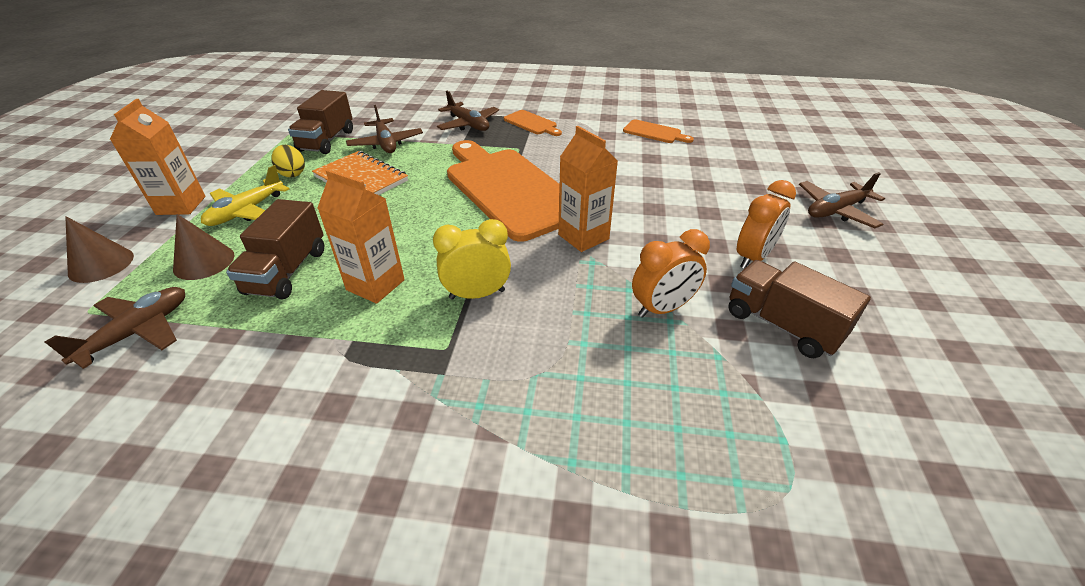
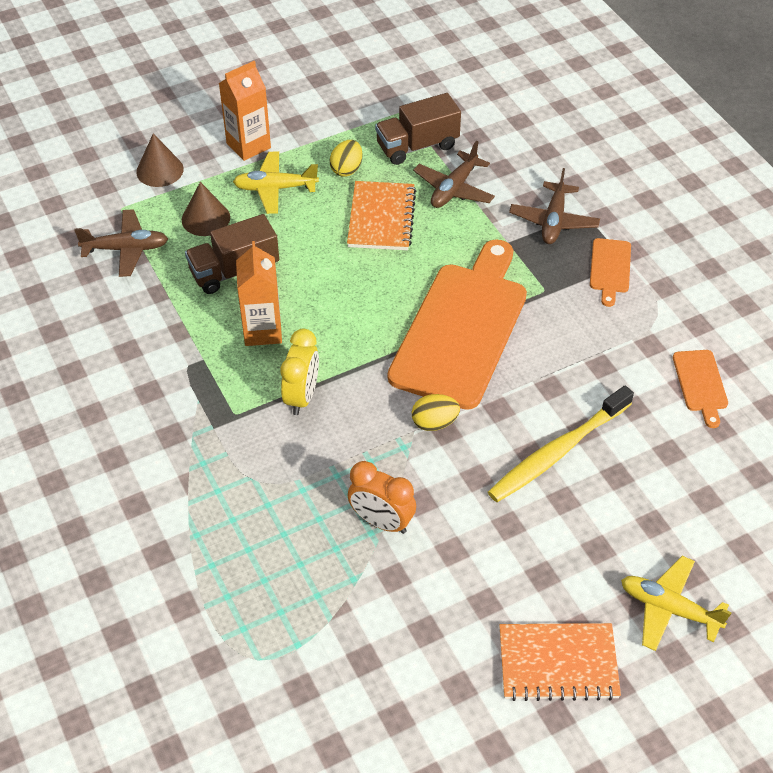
camera: 55 degrees right, 10 degrees up
yellow clock [433,219,511,300] -> yellow clock turned 60 degrees clockwise [281,329,319,415]
orange carton [558,126,618,252] -> yellow egg [412,394,460,431]
brown truck [728,260,871,358] -> none
orange clock [737,180,796,268] -> none
brown plane [799,172,885,228] -> yellow plane [621,556,732,651]
none -> yellow toothbrush [488,386,634,502]
none -> orange notebook [499,623,621,701]

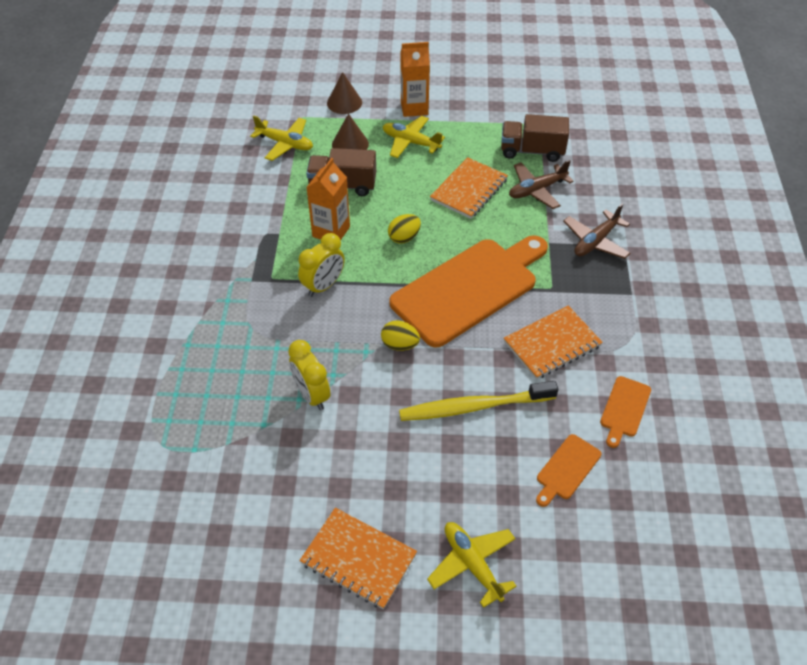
camera: 30 degrees right, 0 degrees up
brown plane [74,209,168,277] -> yellow plane [250,115,313,161]
yellow egg [330,140,363,177] -> yellow egg moved to [388,214,421,244]
orange clock [348,461,416,534] -> yellow clock [288,340,330,410]
orange cutting board [590,238,631,307] -> orange cutting board moved to [536,434,601,507]
none -> orange notebook [504,306,603,380]

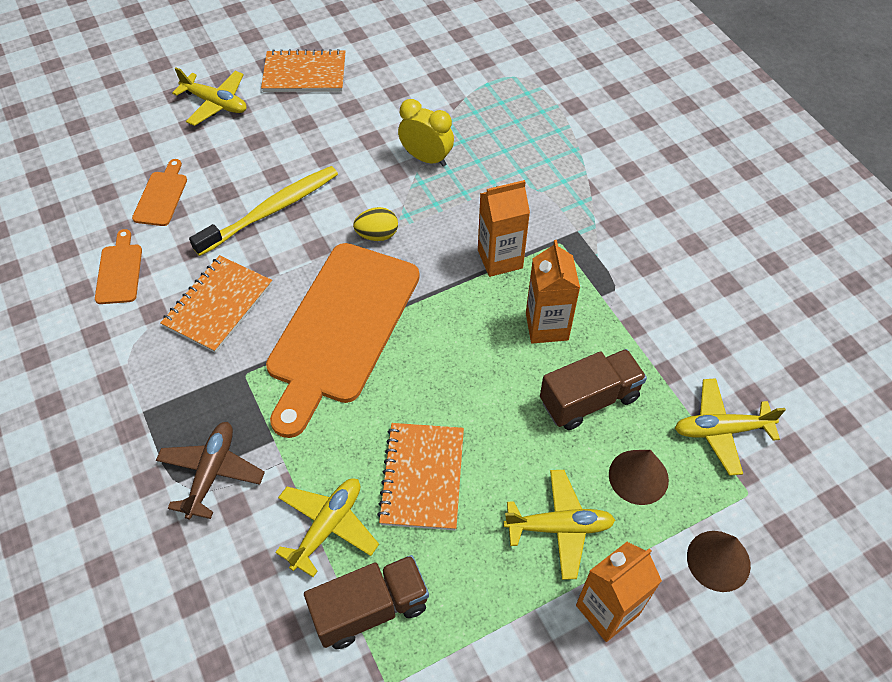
camera: 150 degrees right, 5 degrees up
yellow clock [298,233,345,297] -> orange carton [478,180,530,277]
yellow egg [388,214,421,244] -> none
brown plane [509,160,574,209] -> yellow plane [275,478,379,577]

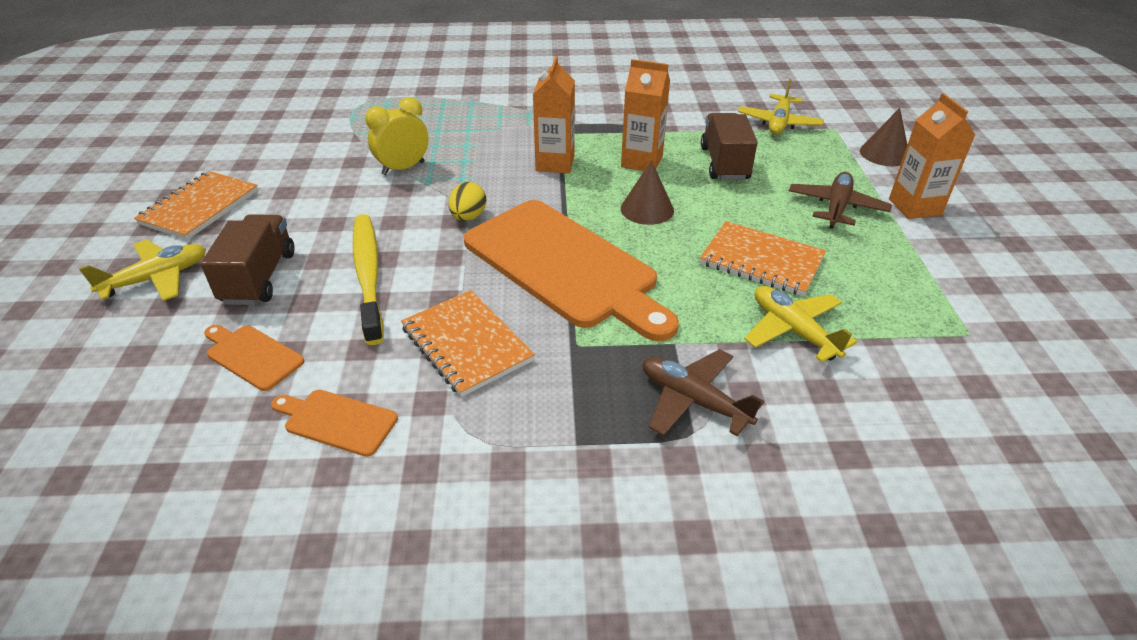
camera: 65 degrees left, 15 degrees down
brown truck [304,555,429,649] -> brown truck moved to [201,214,294,305]
yellow plane [504,470,615,580] -> brown plane [789,172,892,229]
brown cone [609,450,669,505] -> brown cone moved to [621,161,674,225]

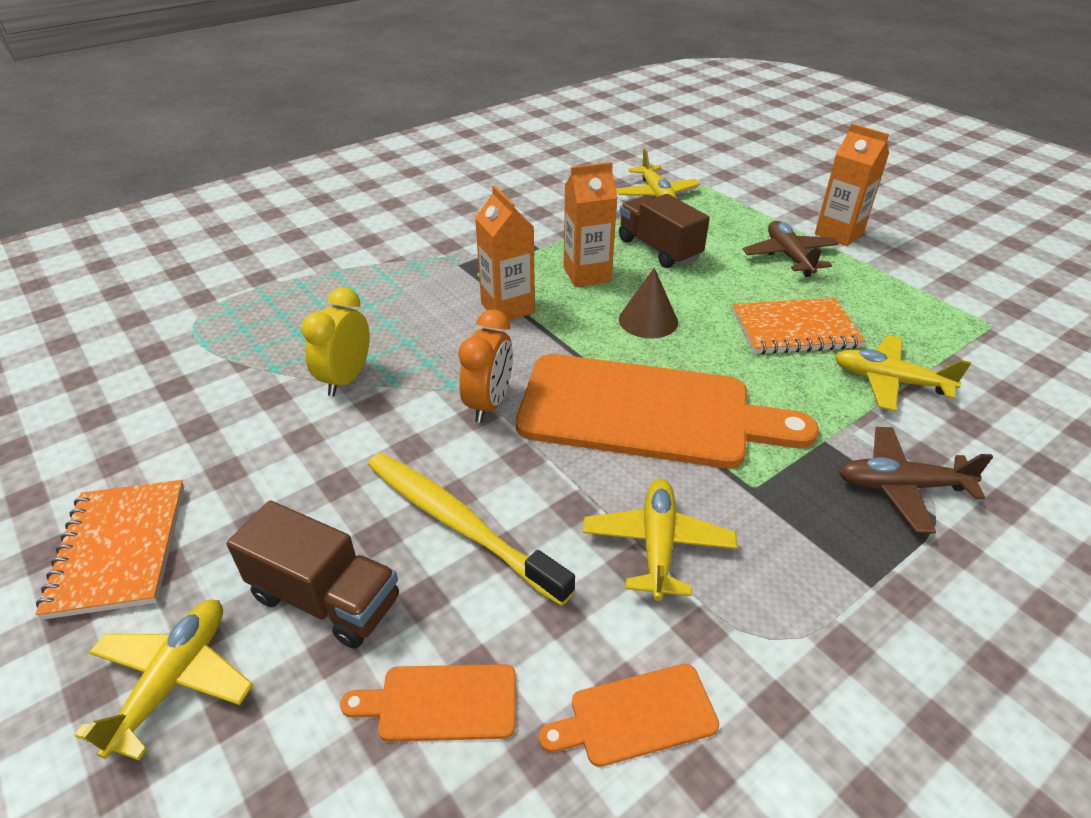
camera: 35 degrees left, 0 degrees up
brown truck [201,214,294,305] -> brown truck turned 150 degrees clockwise [227,501,399,649]
orange notebook [401,290,535,397] -> yellow plane [583,479,737,601]
yellow egg [449,182,486,221] -> orange clock [458,309,513,423]
brown cone [860,108,907,166] -> none

